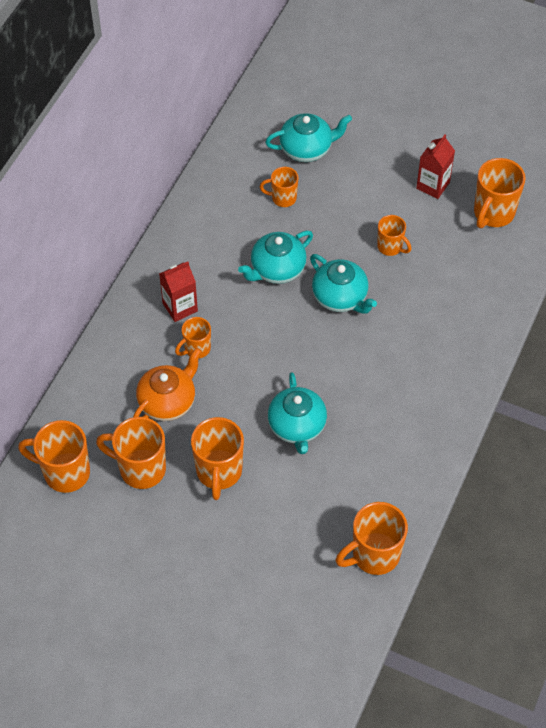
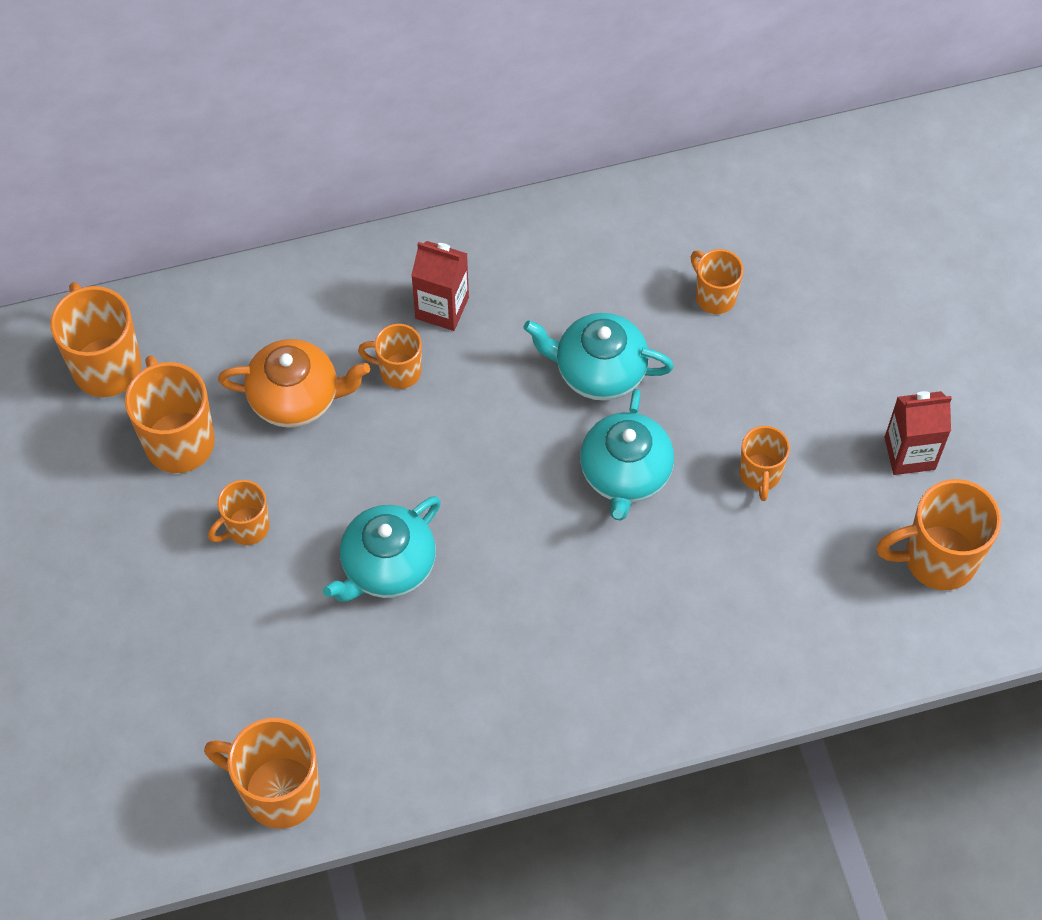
camera: 50 degrees right, 5 degrees up
orange mug [191,417,244,500] -> orange mug [208,480,270,545], size x0.59
turquoise teapot [265,113,352,162] -> none

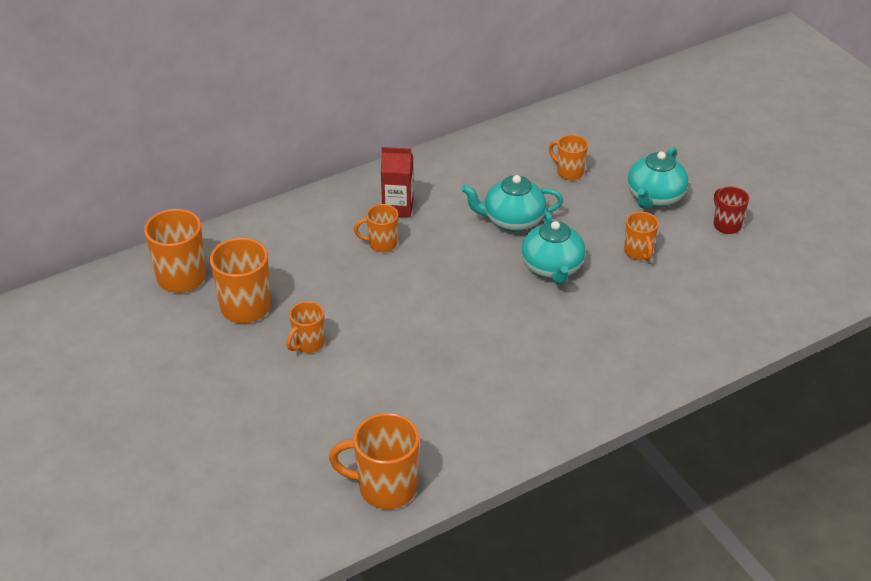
camera: 15 degrees left, 20 degrees down
orange teapot [218,339,370,428] -> none
turquoise teapot [323,496,441,602] -> turquoise teapot moved to [628,147,688,209]
orange mug [876,479,1001,590] -> none
red carton [885,391,952,475] -> red mug [714,186,749,234]

